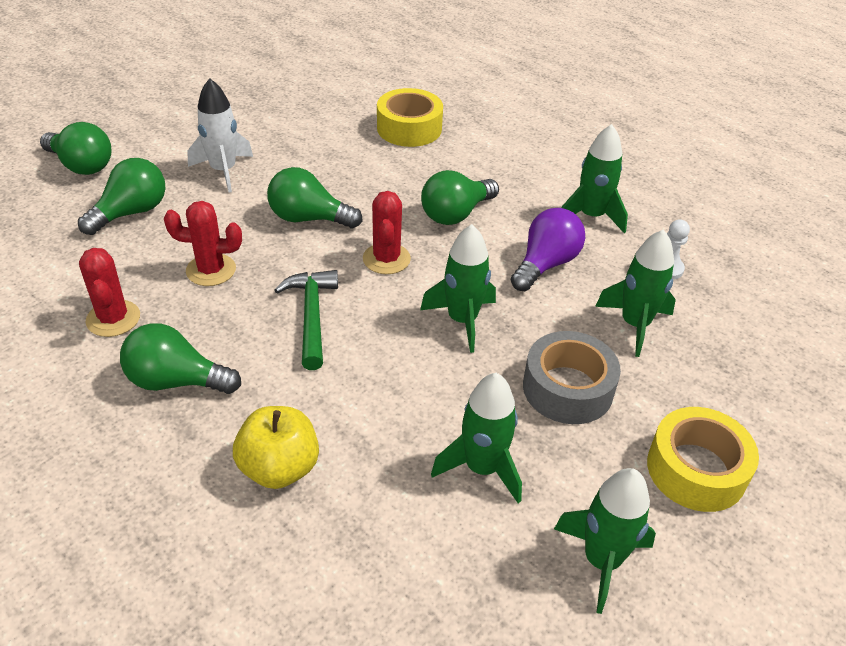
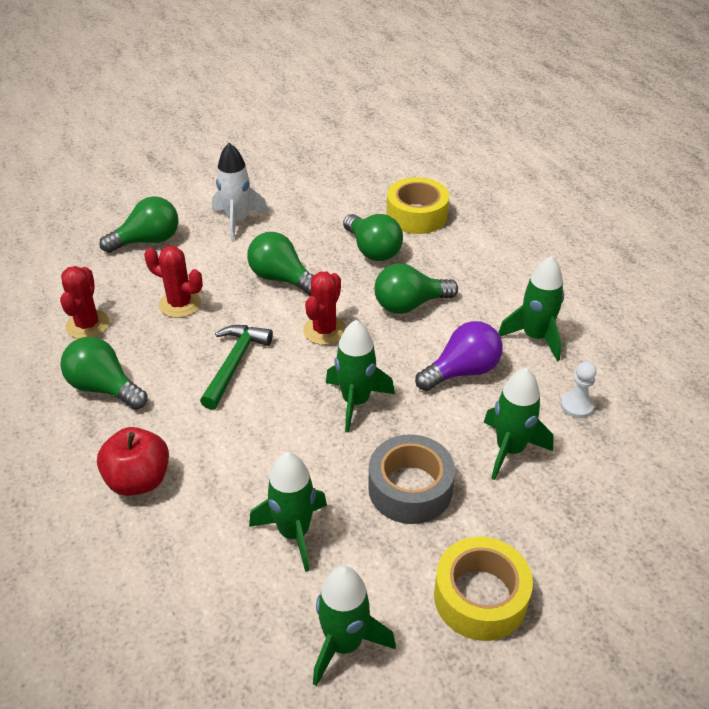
camera: 25 degrees right, 0 degrees up
green light bulb [40,122,112,175] -> green light bulb moved to [343,214,403,261]
yellow apple [233,406,319,489] -> red apple [97,427,169,496]

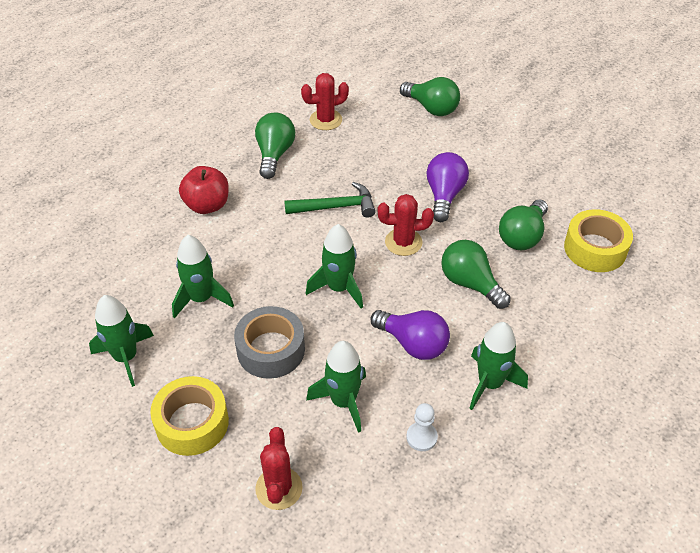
camera: 65 degrees right, 5 degrees up
red cactus [144,246,203,318] -> red cactus moved to [255,427,303,510]
white rocket [212,143,268,241] -> none
green light bulb [247,232,313,296] -> purple light bulb [426,152,469,222]

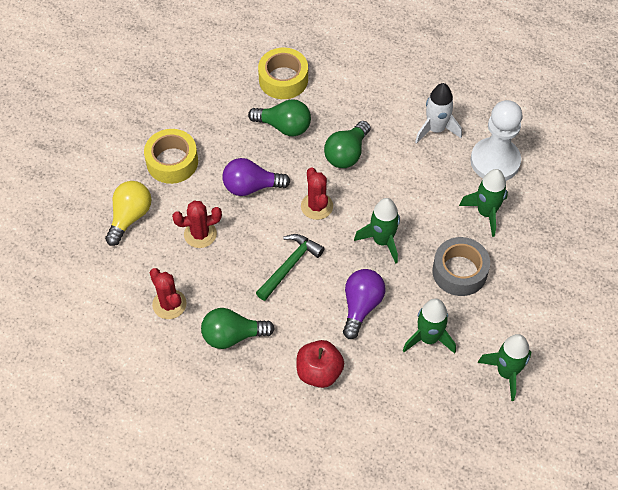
camera: 105 degrees left, 10 degrees up
yellow tape [150,376,229,456] -> yellow tape moved to [144,129,198,184]
red cactus [255,427,303,510] -> red cactus moved to [172,201,222,248]
green hammer [284,182,376,218] -> green hammer turned 60 degrees clockwise [256,234,324,301]
purple light bulb [370,310,450,360] -> purple light bulb moved to [343,269,385,339]
green light bulb [400,77,460,116] -> yellow light bulb [105,181,151,246]
white pawn [406,403,438,451] -> white pawn [470,100,523,181], size x2.28
green rocket [469,322,528,410] -> white rocket [415,83,462,144]

